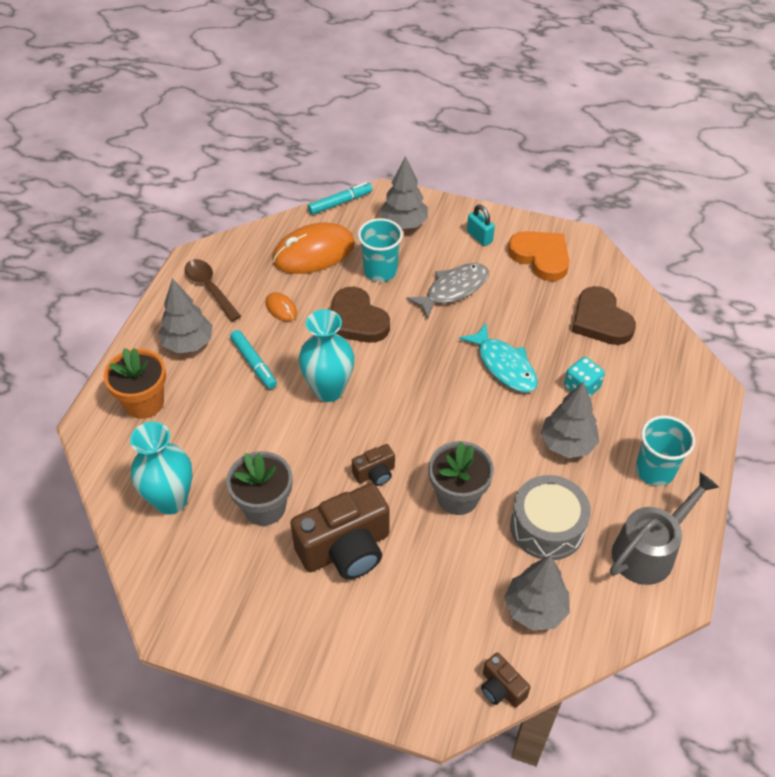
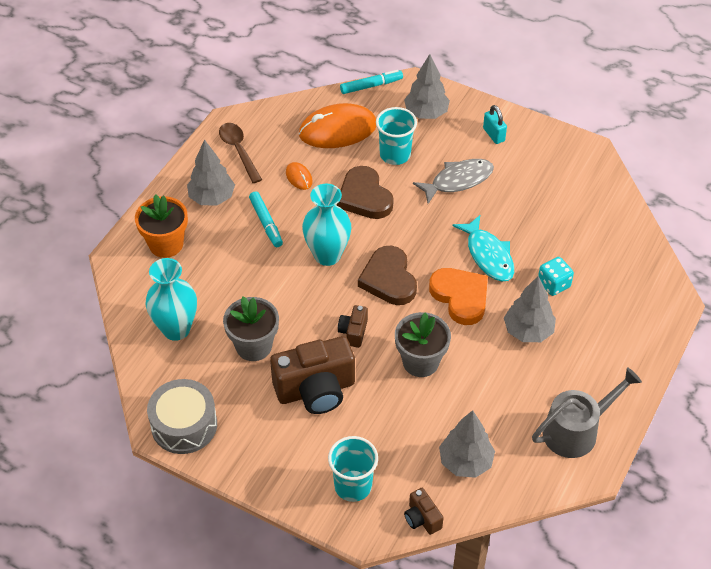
camera: 10 degrees right, 0 degrees up
brown camera [352,444,395,486] -> brown camera turned 120 degrees clockwise [338,305,368,348]
orange heart [508,231,570,281] -> orange heart moved to [429,268,488,325]
grey drum [510,475,591,560] -> grey drum moved to [147,379,217,454]
brown heart [572,286,636,345] -> brown heart moved to [358,246,417,305]
turquoise cup [636,416,695,486] -> turquoise cup moved to [328,436,378,502]

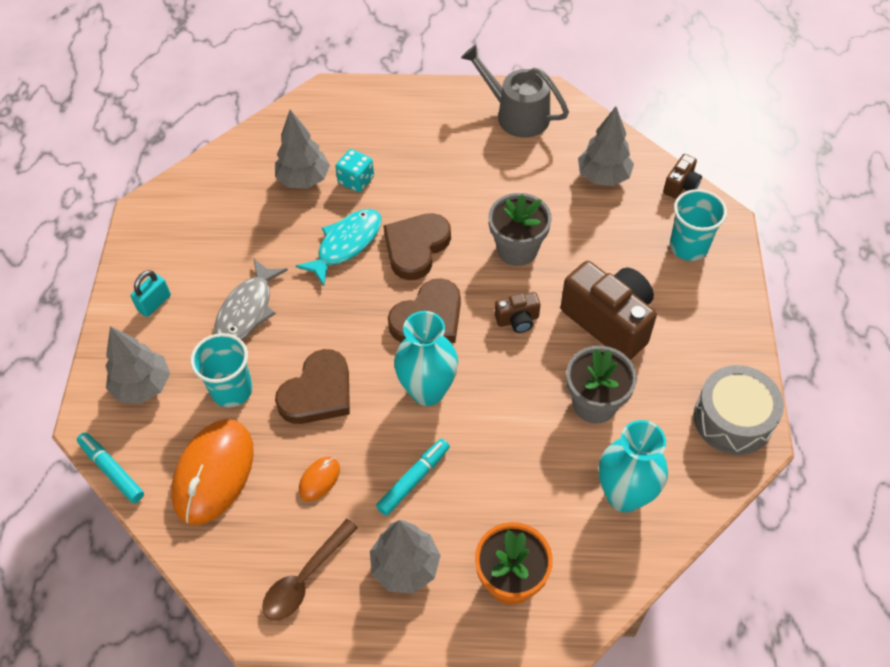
camera: 115 degrees left, 5 degrees up
orange mouse [299,103,377,148] -> orange mouse turned 60 degrees clockwise [171,419,254,525]
grey fish [413,159,494,204] -> grey fish turned 105 degrees counterclockwise [214,259,288,340]
orange heart [429,268,488,325] -> brown heart [383,213,451,280]
grey tree [504,276,556,342] -> grey tree moved to [275,110,330,189]

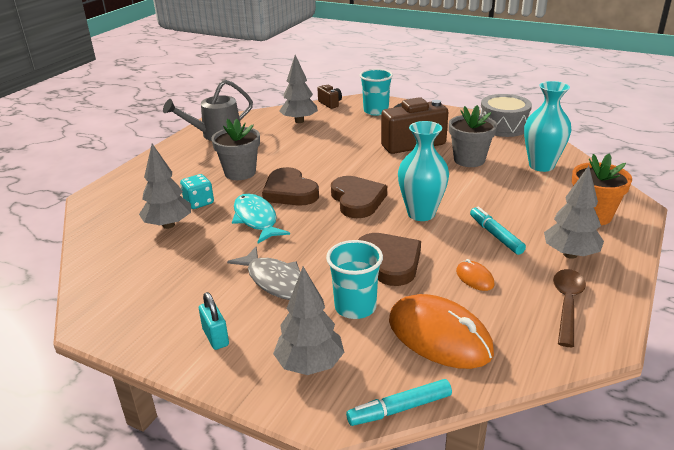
camera: 65 degrees left, 25 degrees down
brown spoon [262,519,358,620] -> brown spoon turned 135 degrees counterclockwise [553,269,586,347]
grey flower pot [489,193,552,266] -> grey flower pot moved to [211,119,260,180]
brown camera [495,292,540,333] -> none

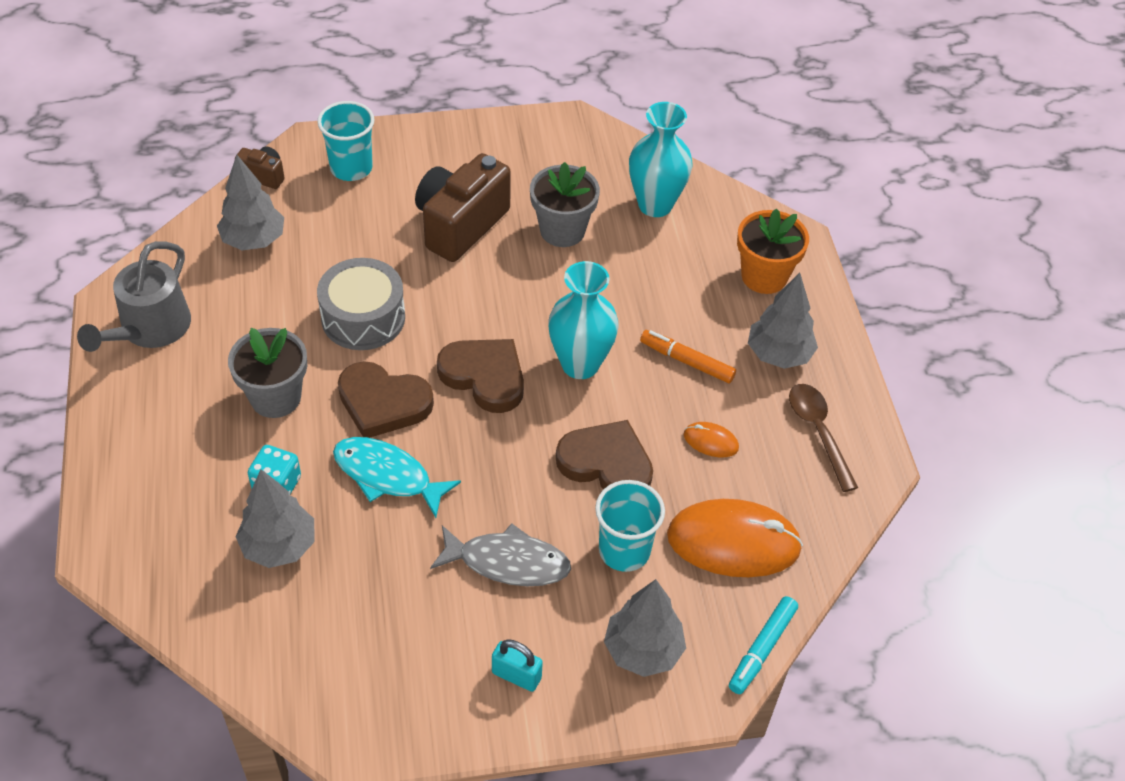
camera: 40 degrees left, 20 degrees up
turquoise marker [470,207,526,255] -> orange marker [640,330,736,383]
grey drum [480,94,532,137] -> grey drum moved to [317,258,405,350]

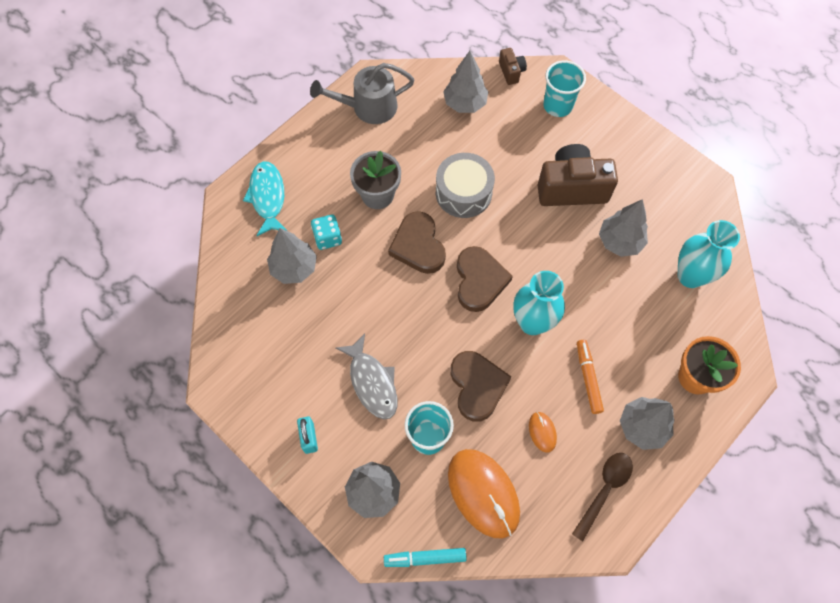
camera: 55 degrees right, 15 degrees up
turquoise fish [333,437,461,518] -> turquoise fish moved to [243,161,287,236]
grey flower pot [530,162,600,247] -> grey tree [599,199,648,257]

